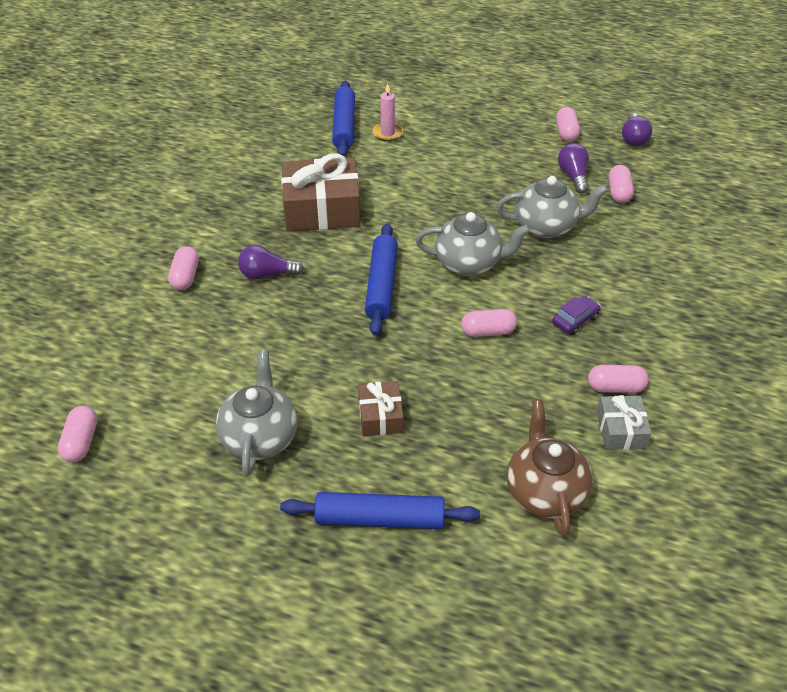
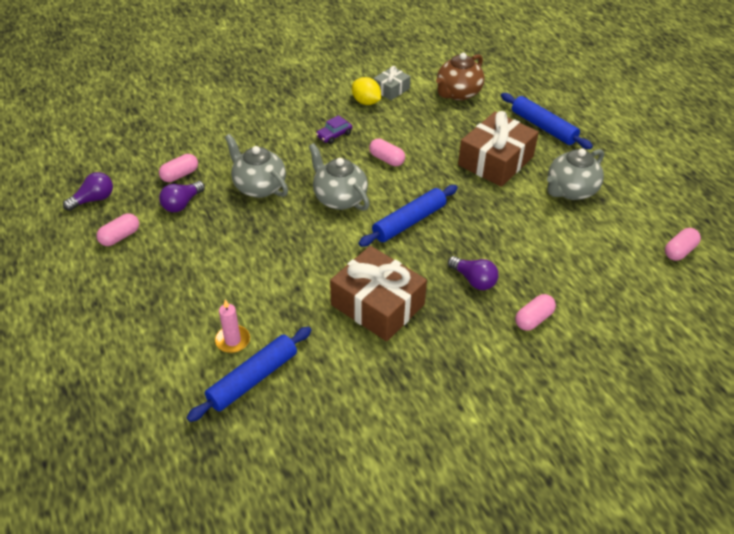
camera: 135 degrees left, 0 degrees up
brown gift [358,381,404,436] -> brown gift [458,111,539,187], size x1.93
purple car [552,296,601,335] -> purple car turned 45 degrees counterclockwise [316,115,352,144]
pink capsule [588,365,649,393] -> yellow lemon [352,77,381,105]

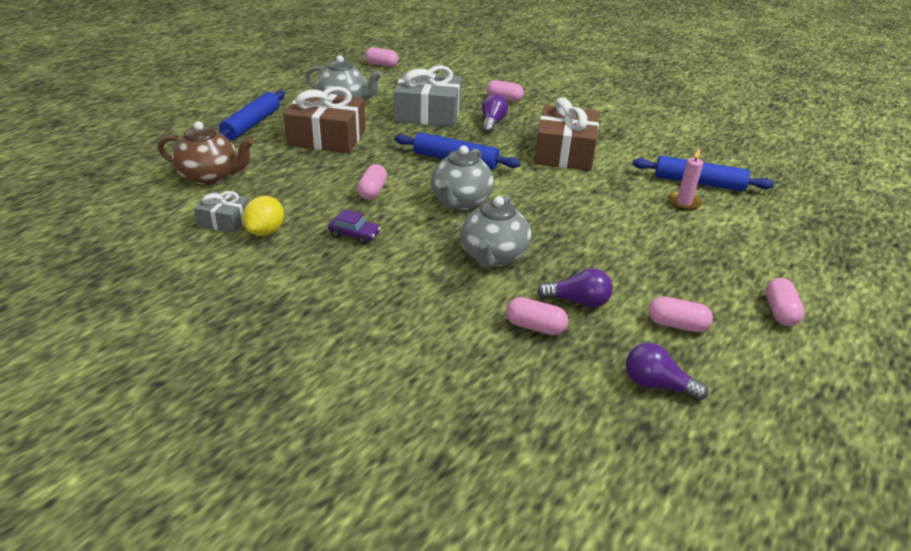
camera: 120 degrees left, 10 degrees down
none -> grey gift [394,65,462,127]
none -> pink capsule [766,278,805,326]

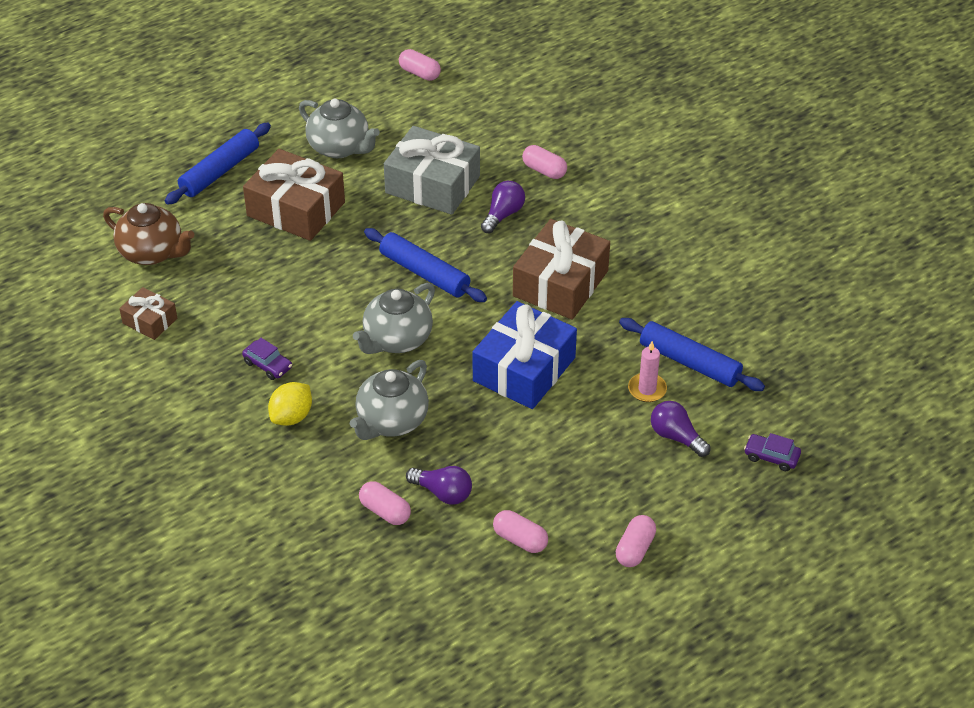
camera: 20 degrees right, 10 degrees up
grey gift [194,191,249,233] -> brown gift [119,287,177,340]
yellow lemon [243,196,284,236] -> yellow lemon moved to [268,382,312,426]
pink capsule [357,164,387,200] -> none
purple light bulb [626,343,708,401] -> purple light bulb moved to [651,401,711,457]
none -> blue gift [472,301,577,409]
none -> purple car [744,433,801,471]

